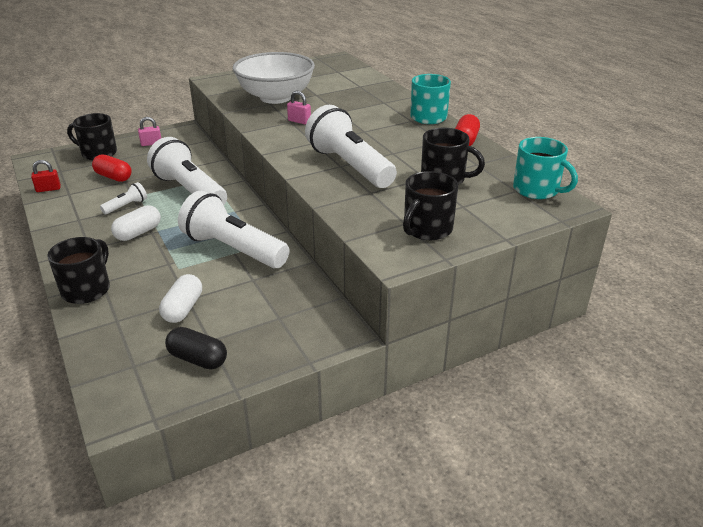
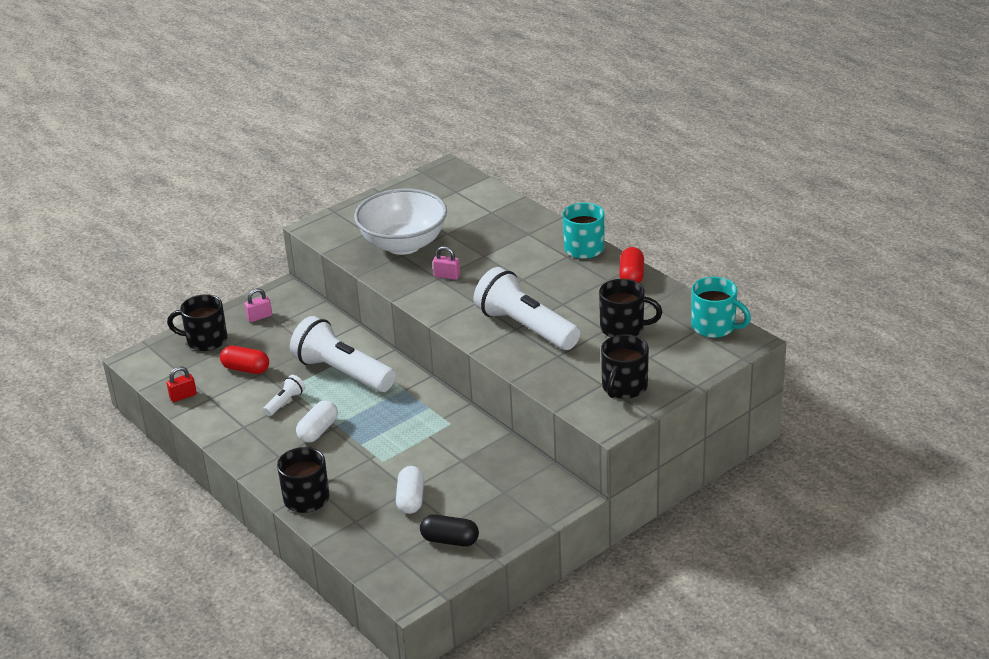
camera: 10 degrees left, 0 degrees up
white flashlight [178,191,290,268] -> none

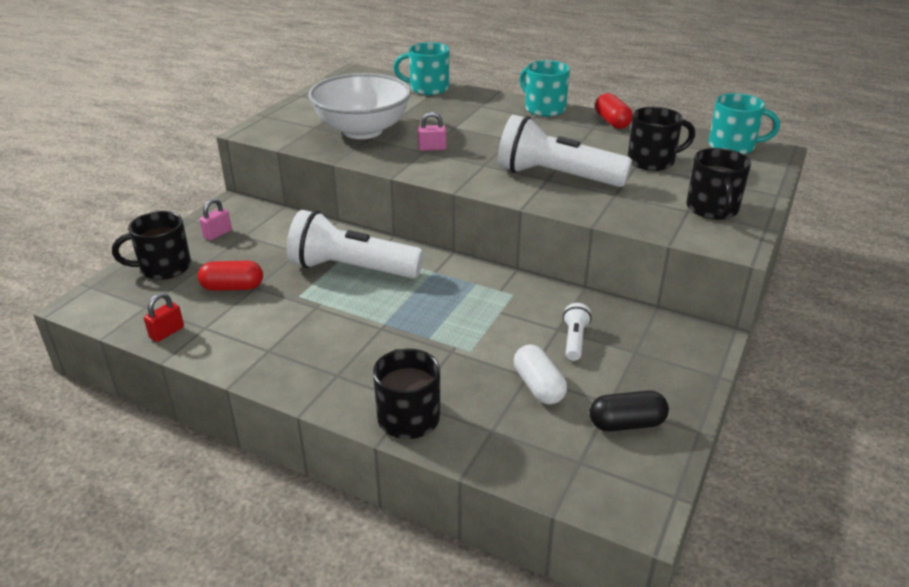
camera: 25 degrees left, 0 degrees up
white flashlight [263,375,305,416] -> white flashlight moved to [563,303,592,361]
white capsule [296,400,338,443] -> none
none -> turquoise mug [393,42,449,95]

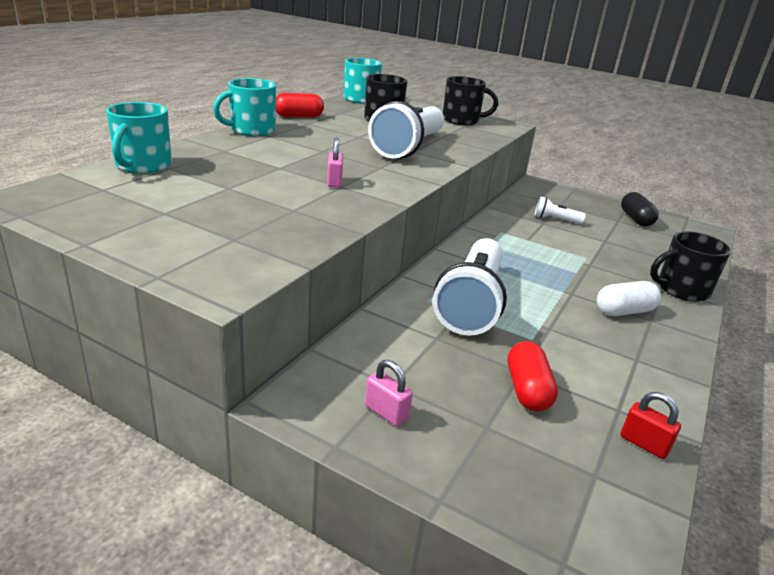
camera: 90 degrees left, 5 degrees down
black mug [112,211,191,280] -> none
white bowl [308,73,411,139] -> none
white capsule [514,344,567,404] -> white capsule moved to [597,281,661,316]

